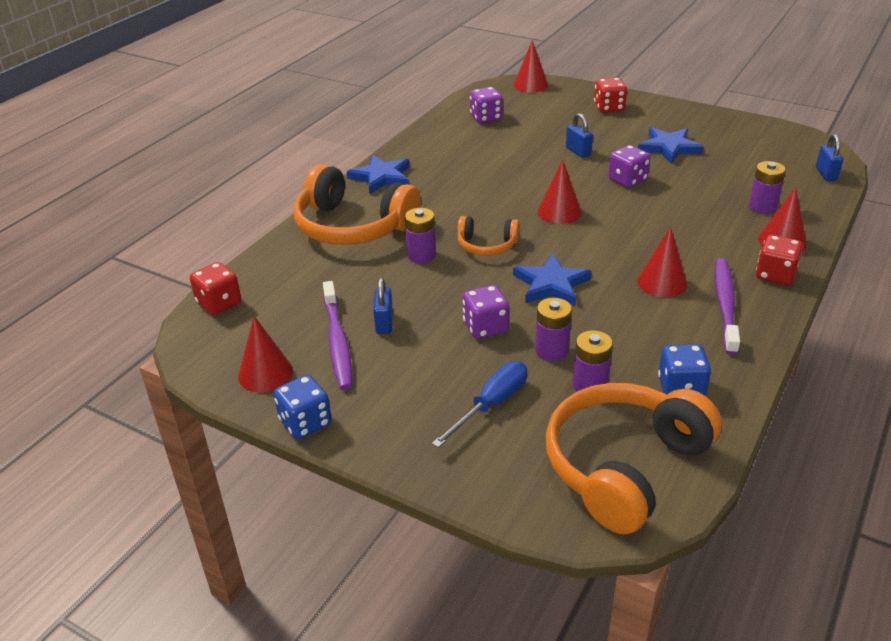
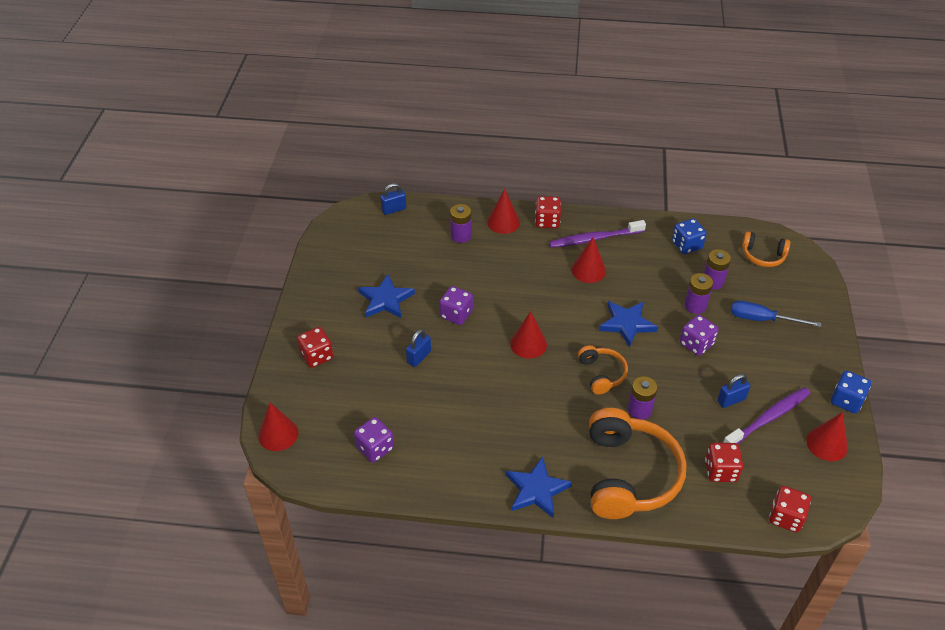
camera: 115 degrees left, 10 degrees up
orange headphones [546,383,722,534] -> orange headphones [742,231,790,267], size x0.51
none -> red dice [705,443,743,482]

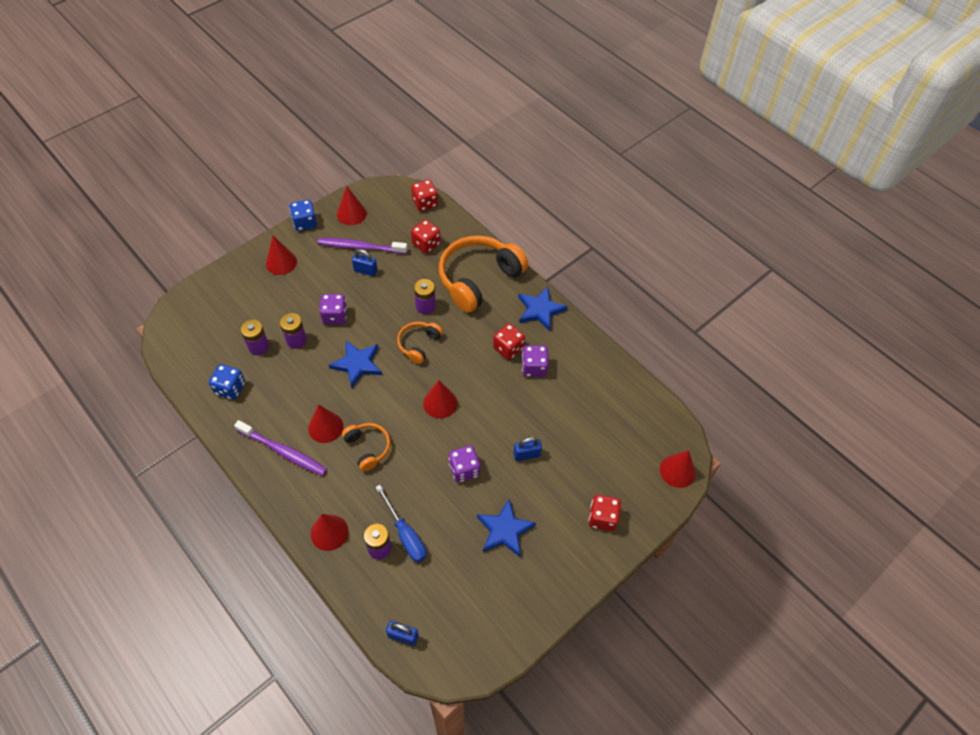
camera: 140 degrees left, 10 degrees up
purple dice [354,417,394,463] -> purple dice moved to [522,346,549,377]
red dice [535,196,561,228] -> red dice moved to [493,323,525,360]
blue screwdriver [731,301,821,327] -> blue screwdriver moved to [375,485,426,562]
orange headphones [742,231,790,267] -> orange headphones moved to [342,423,391,472]
none -> red cone [266,236,297,275]

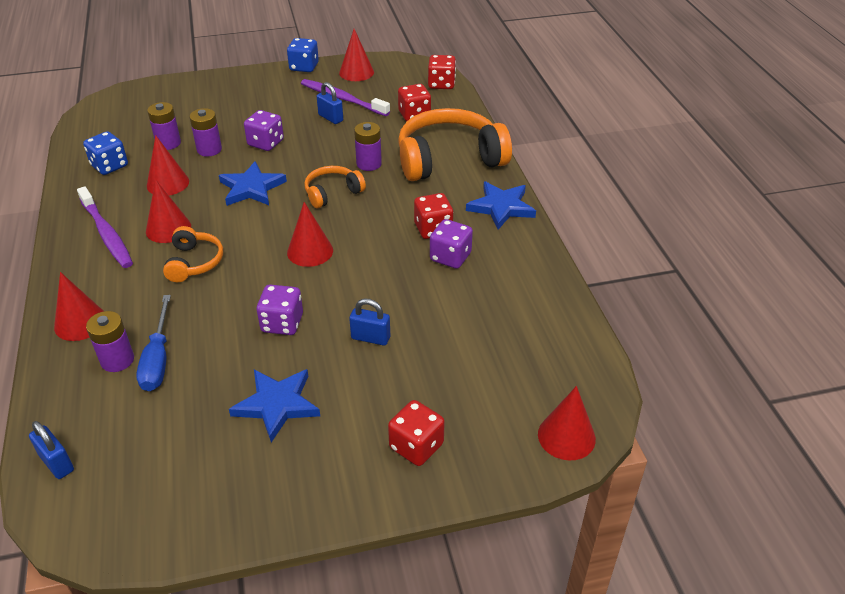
camera: 30 degrees right, 15 degrees down
red cone [266,236,297,275] -> red cone moved to [147,135,189,196]

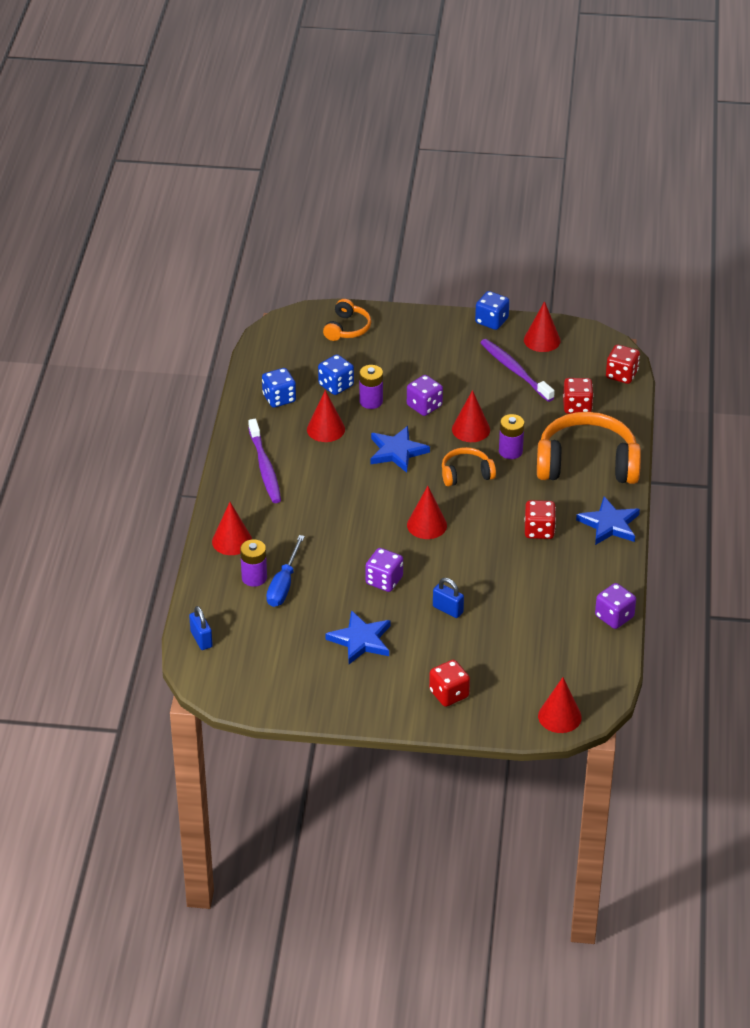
camera: 20 degrees right, 0 degrees up
red cone [146,179,191,243] -> red cone moved to [452,390,490,442]
purple battery [147,102,181,150] -> blue dice [318,354,354,395]
orange headphones [163,226,223,282] -> orange headphones moved to [323,299,371,341]
blue padlock [317,82,343,124] -> none
purple dice [430,219,473,269] -> purple dice moved to [595,583,636,629]

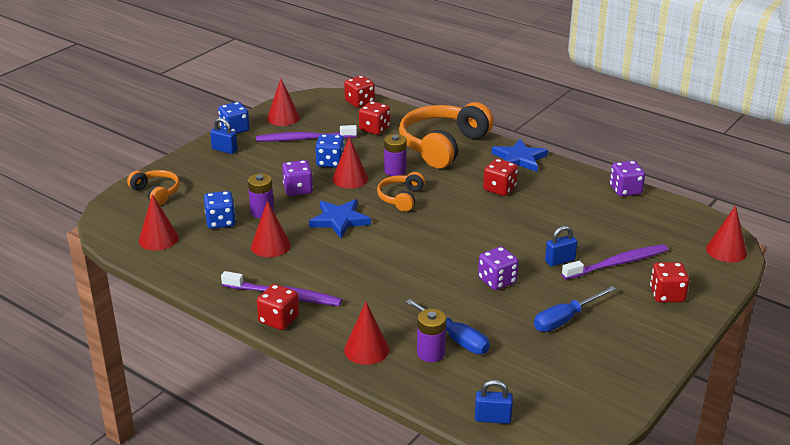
camera: 60 degrees left, 10 degrees down
blue dice [262,368,296,408] -> blue dice moved to [315,134,345,168]
blue star [325,610,390,664] -> blue screwdriver [534,286,616,332]
red cone [407,486,447,539] -> red cone moved to [139,194,179,251]
none -> blue padlock [210,118,238,154]
none -> red dice [257,284,299,330]
none -> purple toothbrush [562,244,668,280]

